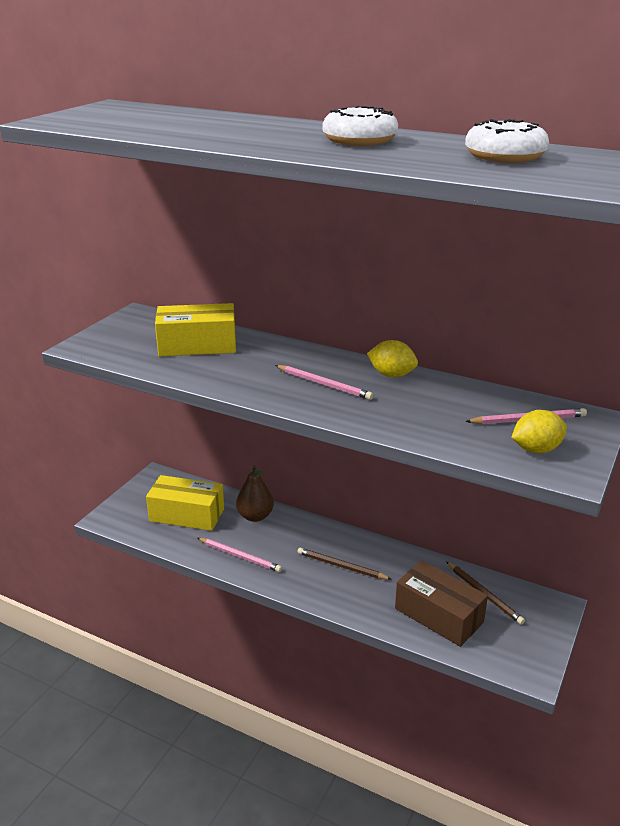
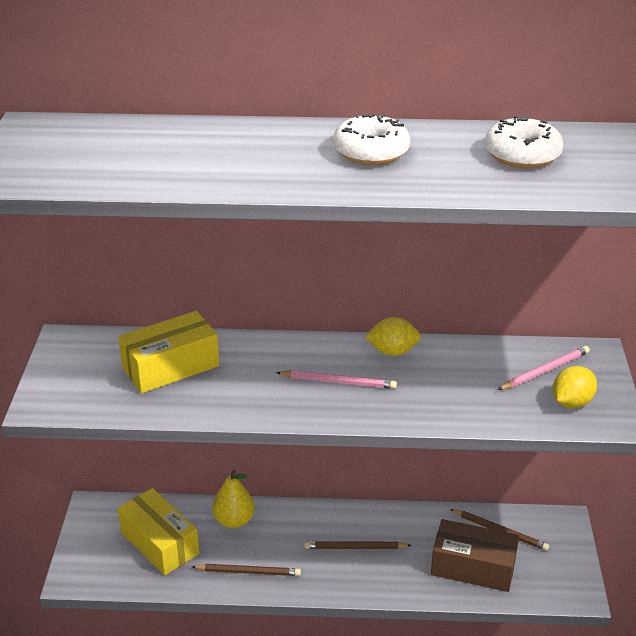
camera: 25 degrees left, 5 degrees up
yellow box [146,475,224,531] -> yellow box turned 60 degrees clockwise [118,488,199,575]
pink pencil [198,538,282,572] -> brown pencil [191,564,301,576]
brown pear [236,465,274,522] -> yellow pear [212,470,255,528]

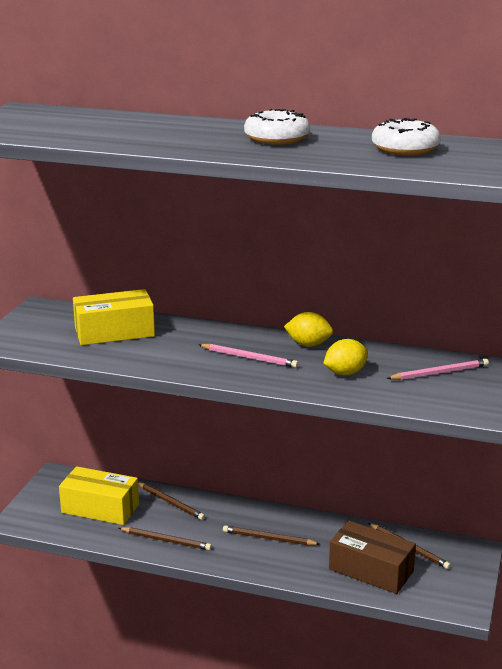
camera: 15 degrees right, 10 degrees down
yellow box [118,488,199,575] -> yellow box turned 45 degrees counterclockwise [59,466,139,525]
yellow pear [212,470,255,528] -> brown pencil [138,482,205,520]
yellow lemon [553,366,597,408] -> yellow lemon moved to [323,339,368,375]

